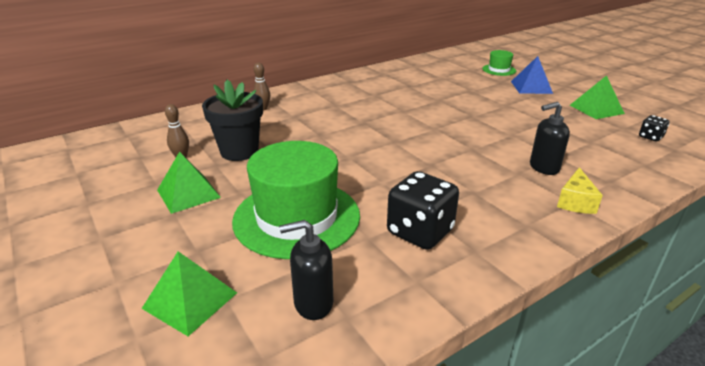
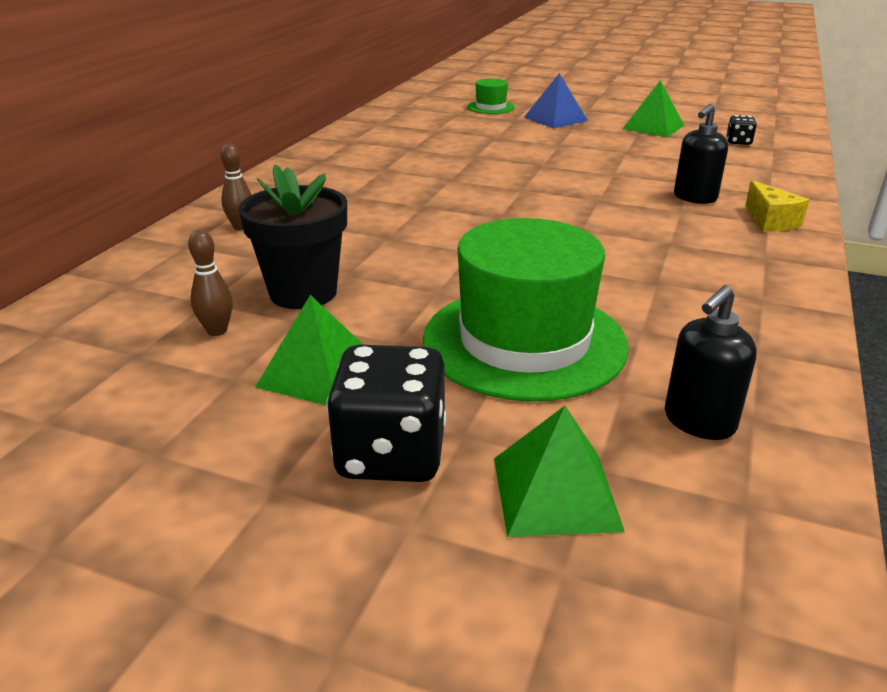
camera: 35 degrees left, 0 degrees up
black dice [387,171,459,250] -> black dice moved to [326,344,446,482]

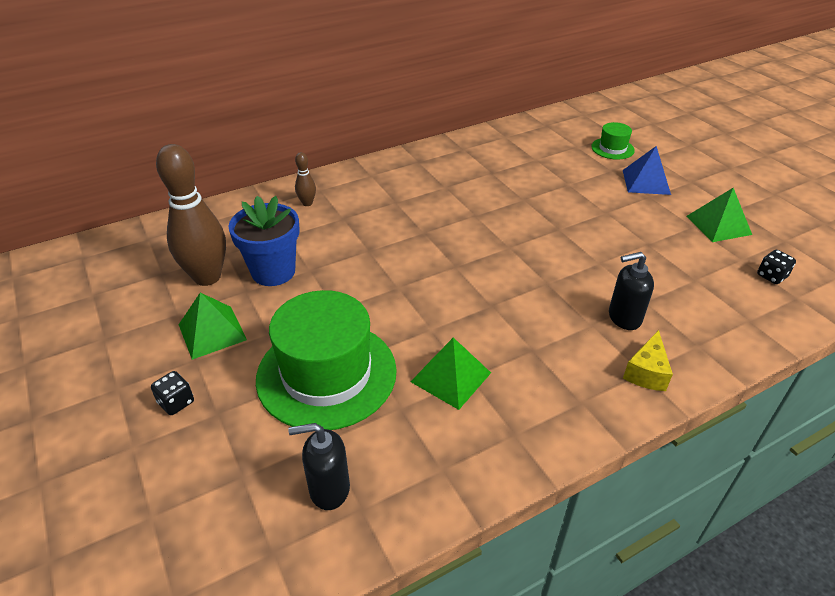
camera: 40 degrees right, 10 degrees up
brown bowling pin [188,230,233,336] -> brown bowling pin [156,144,226,286], size x2.25
black flower pot [238,164,347,309] -> blue flower pot [228,196,300,286]
black dice [326,344,446,482] -> black dice [151,371,194,415], size x0.49
green pyramid [494,406,625,537] -> green pyramid moved to [410,338,491,410]

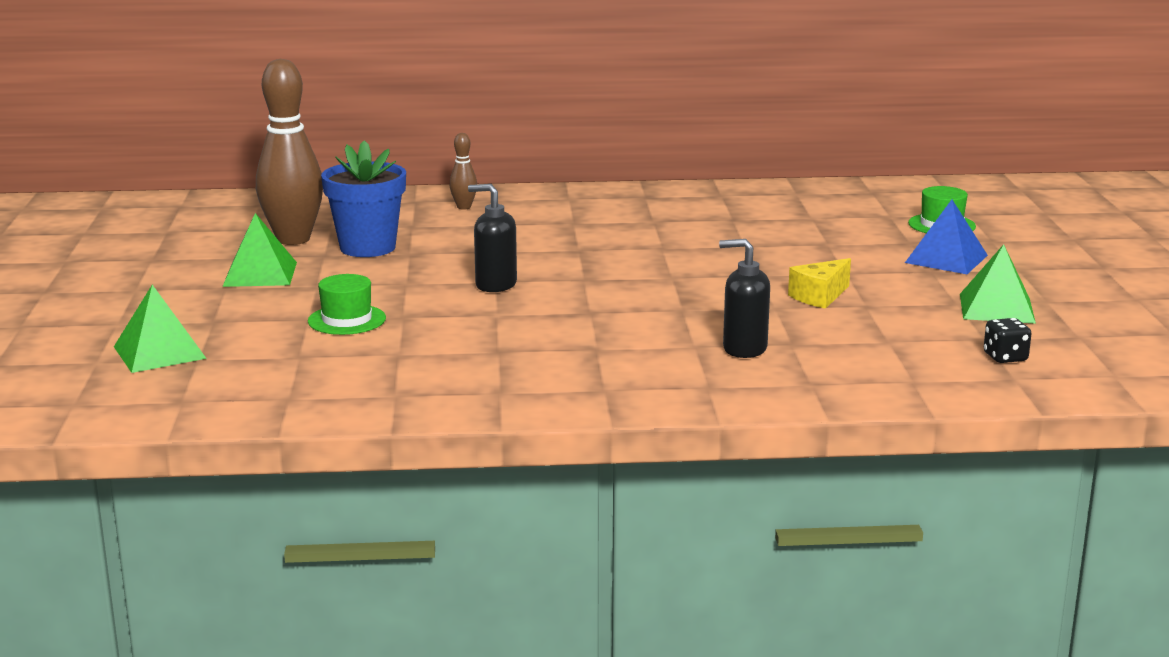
camera: 25 degrees right, 20 degrees down
black dice [151,371,194,415] -> none
green hat [256,290,397,430] -> green hat [308,274,386,335], size x0.46
black soap dispenser [288,423,350,510] -> black soap dispenser moved to [468,184,517,292]
green pyramid [410,338,491,410] -> green pyramid moved to [114,285,207,373]
yellow cheese [623,330,673,391] -> yellow cheese moved to [788,258,851,309]

